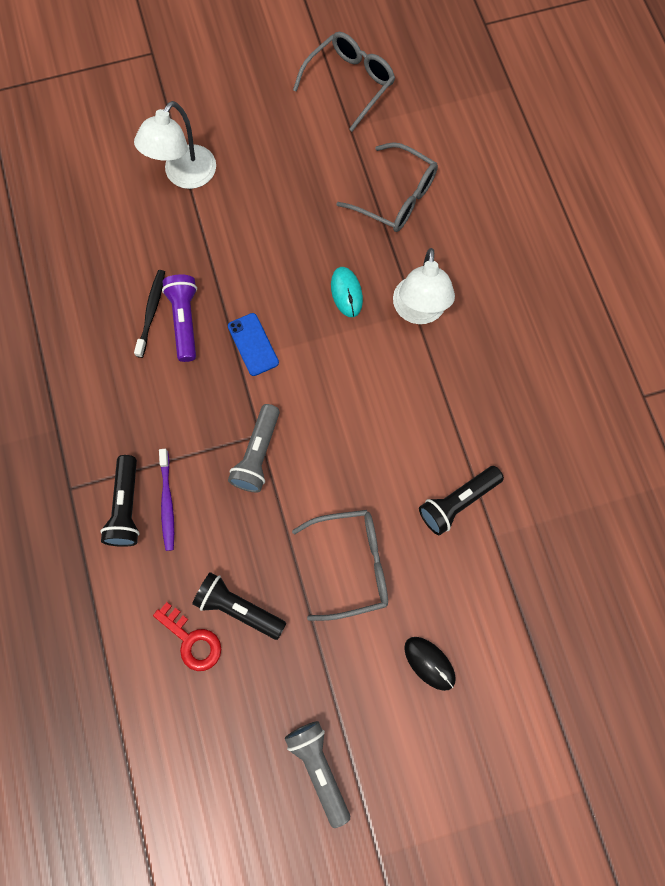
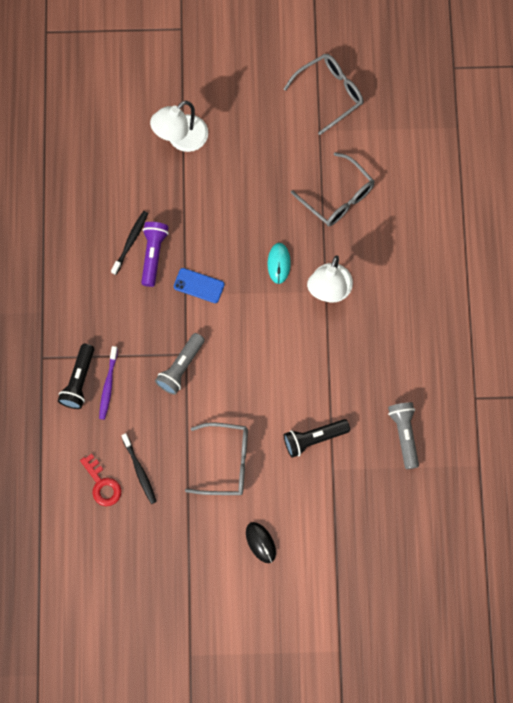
camera: 15 degrees right, 0 degrees up
black flashlight [192,572,286,640] -> black toothbrush [121,433,157,504]
blue phone [228,313,279,376] -> blue phone turned 60 degrees counterclockwise [174,268,225,303]
grey flashlight [285,721,350,828] -> grey flashlight moved to [388,402,419,469]

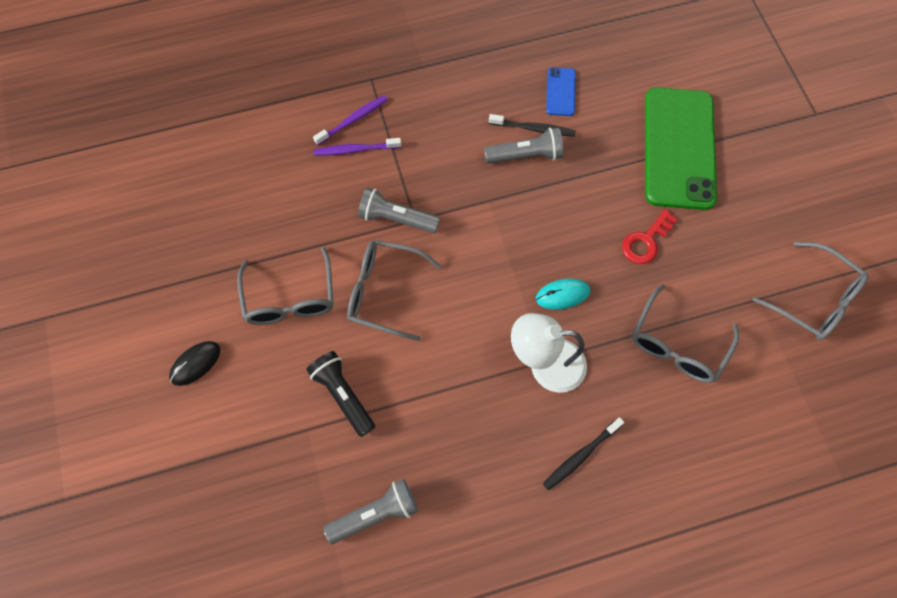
camera: 75 degrees right, 5 degrees down
black flashlight [58,344,94,409] -> purple toothbrush [313,95,388,145]
red key [80,454,121,506] -> red key moved to [622,209,677,264]
black toothbrush [121,433,157,504] -> black toothbrush moved to [543,417,624,490]
purple flashlight [141,222,169,287] -> grey flashlight [484,128,563,164]
white lamp [150,101,208,152] -> green phone [645,87,717,210]
blue phone [174,268,225,303] -> blue phone moved to [546,67,576,116]
none -> grey glasses [347,240,441,341]

